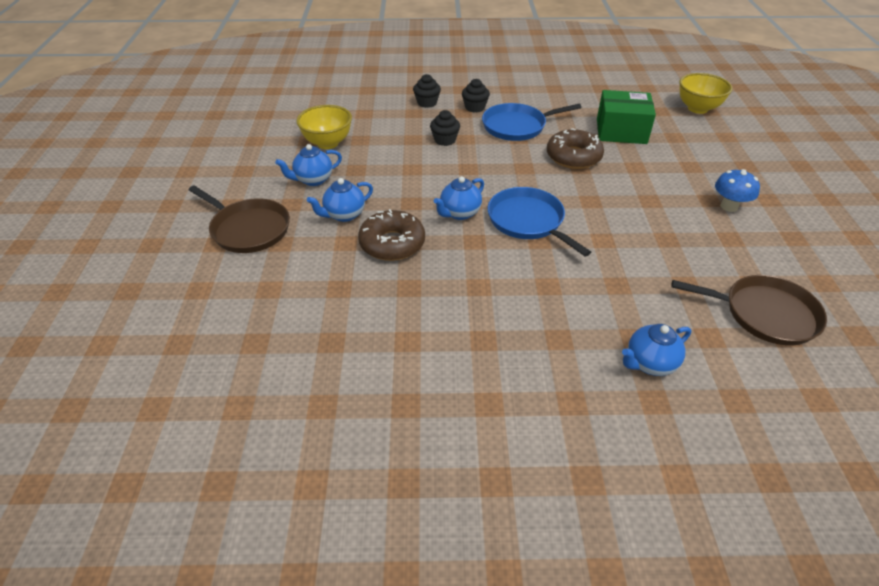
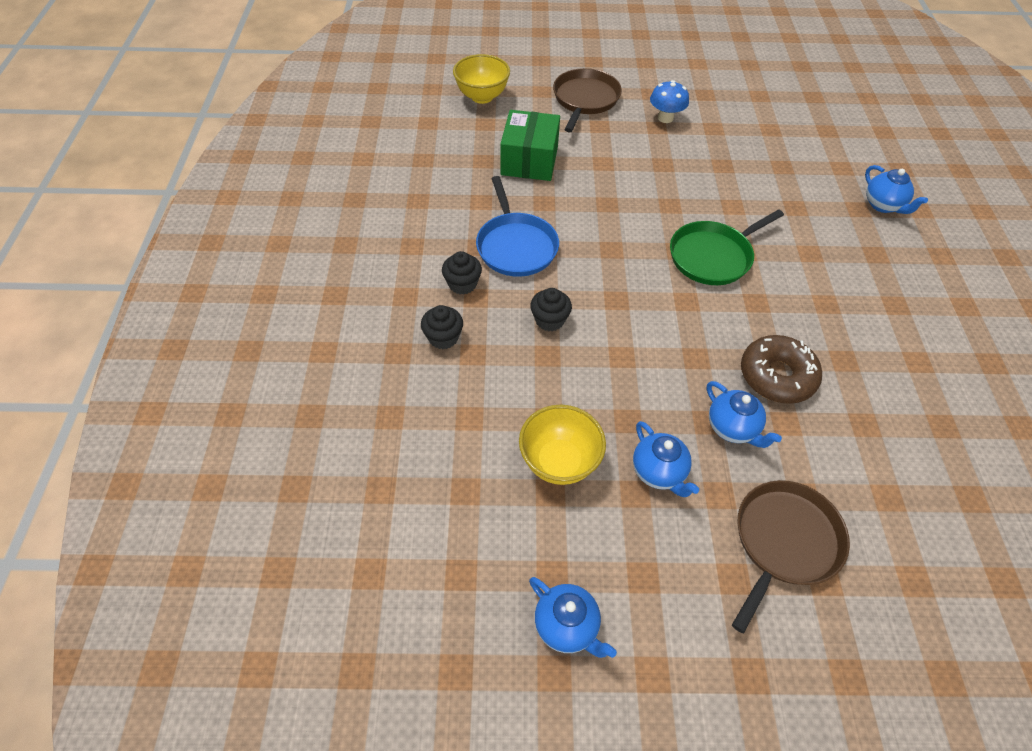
camera: 90 degrees left, 10 degrees up
blue teapot [434,176,484,220] -> blue teapot moved to [529,577,617,658]
blue pan [487,187,591,257] -> green pan [670,209,784,285]
brown donut [547,128,604,169] -> none
brown pan [671,275,827,345] -> brown pan moved to [553,68,622,133]

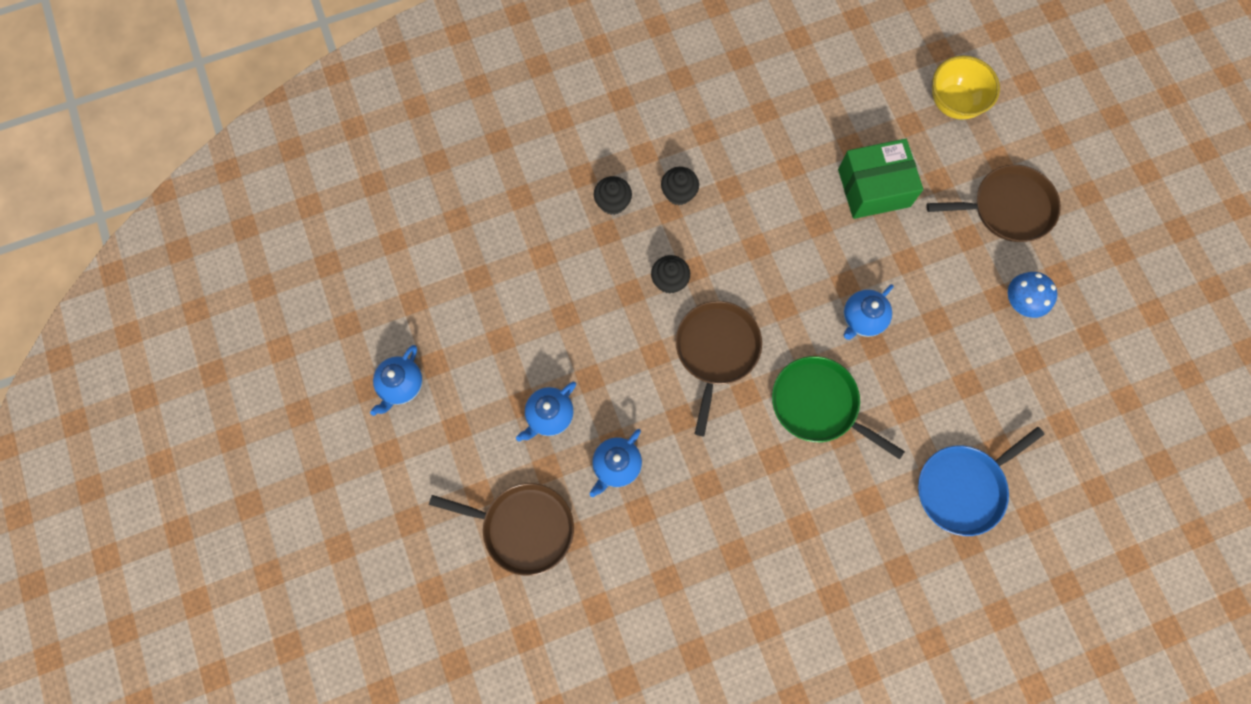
camera: 70 degrees right, 20 degrees up
blue pan [476,176,559,277] -> blue pan moved to [918,427,1044,536]
yellow bowl [519,405,606,485] -> none
brown donut [741,335,822,404] -> none
blue teapot [865,165,928,214] -> blue teapot moved to [844,284,894,340]
none -> brown pan [676,301,762,436]

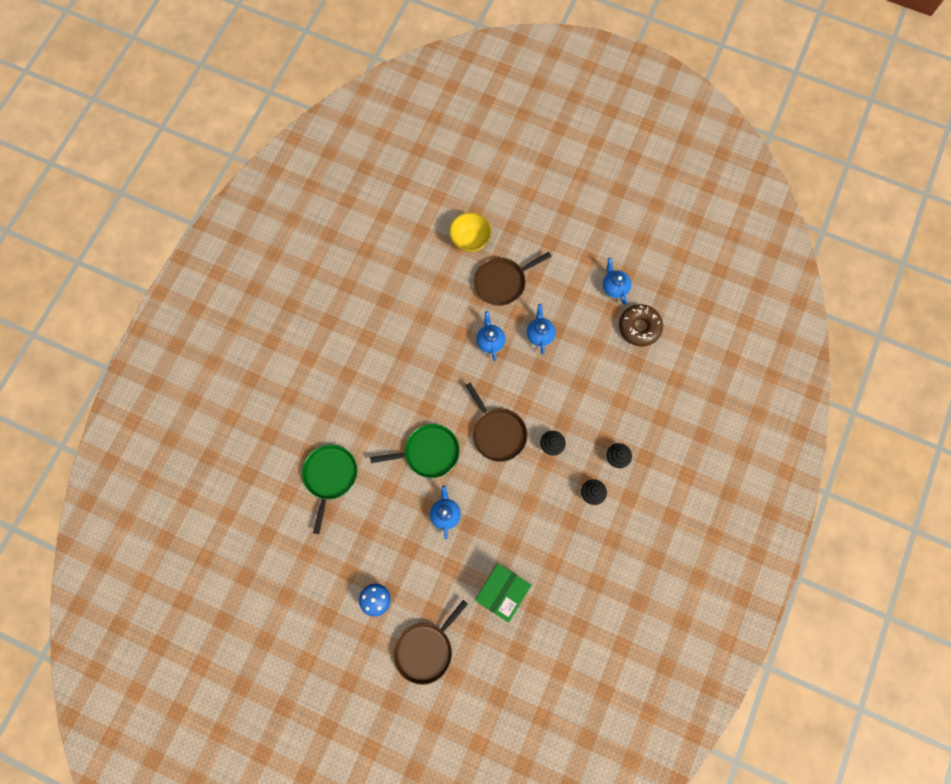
camera: 135 degrees right, 0 degrees up
blue pan [918,427,1044,536] -> green pan [302,445,357,534]
yellow bowl [932,56,1000,120] -> yellow bowl moved to [449,212,492,252]
none -> brown donut [619,304,663,347]

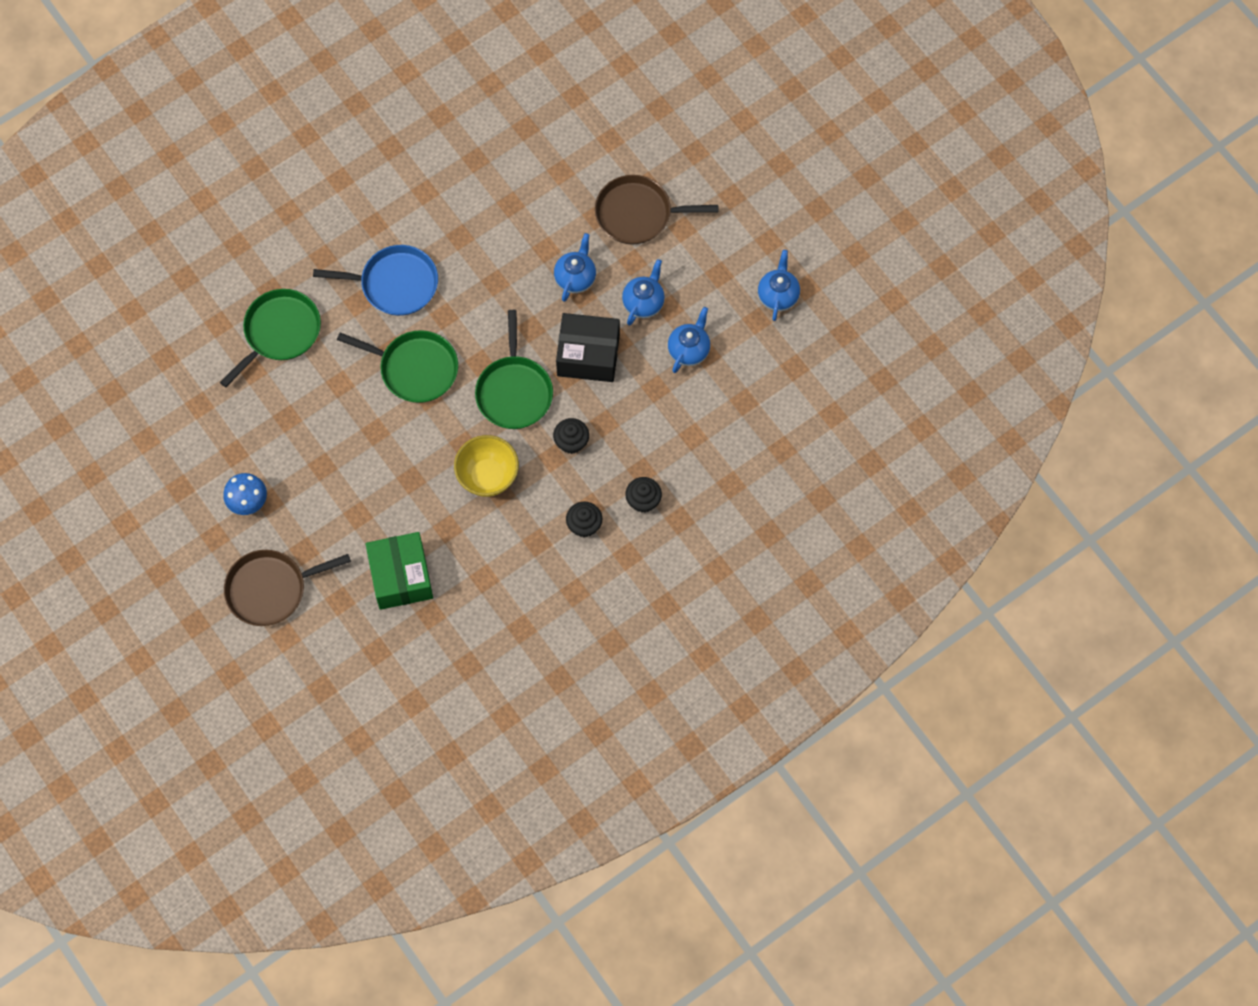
camera: 30 degrees right, 5 degrees down
blue teapot [430,485,461,539] -> blue teapot moved to [668,307,710,373]
yellow bowl [449,212,492,252] -> yellow bowl moved to [454,435,519,497]
brown pan [465,383,527,462] -> green pan [475,310,553,429]
green box [475,563,531,623] -> green box turned 75 degrees counterclockwise [366,532,433,610]
brown donut [619,304,663,347] -> none
none -> blue pan [313,245,438,316]
none -> black box [556,313,620,382]

